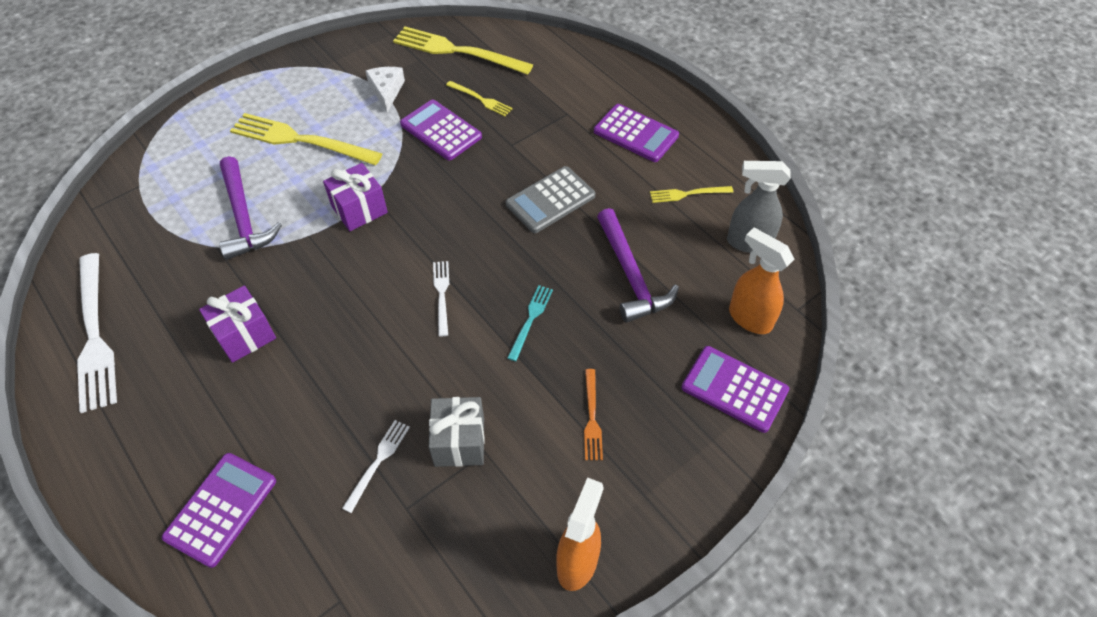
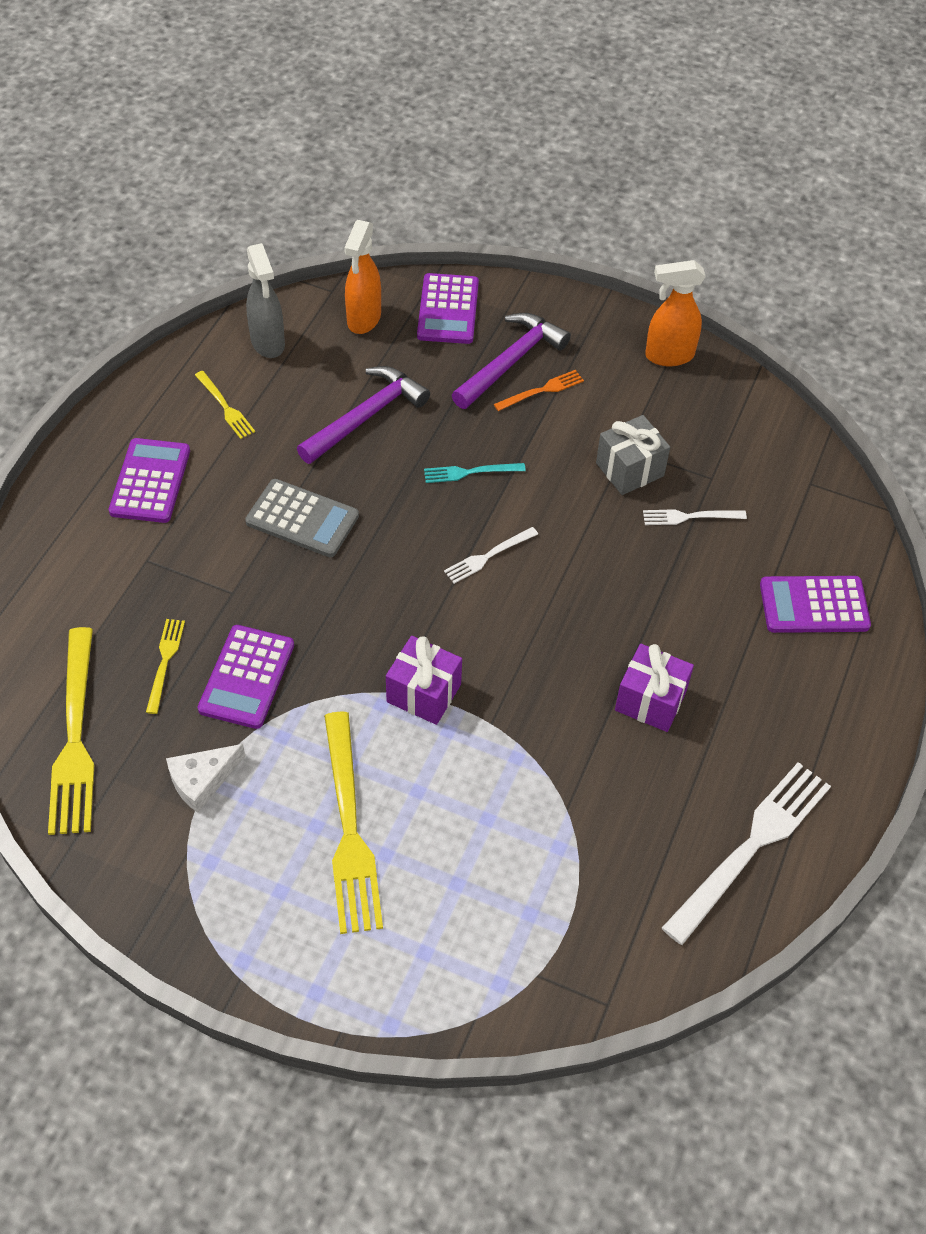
camera: 120 degrees left, 0 degrees up
purple hammer [219,156,282,260] -> purple hammer moved to [452,313,571,409]

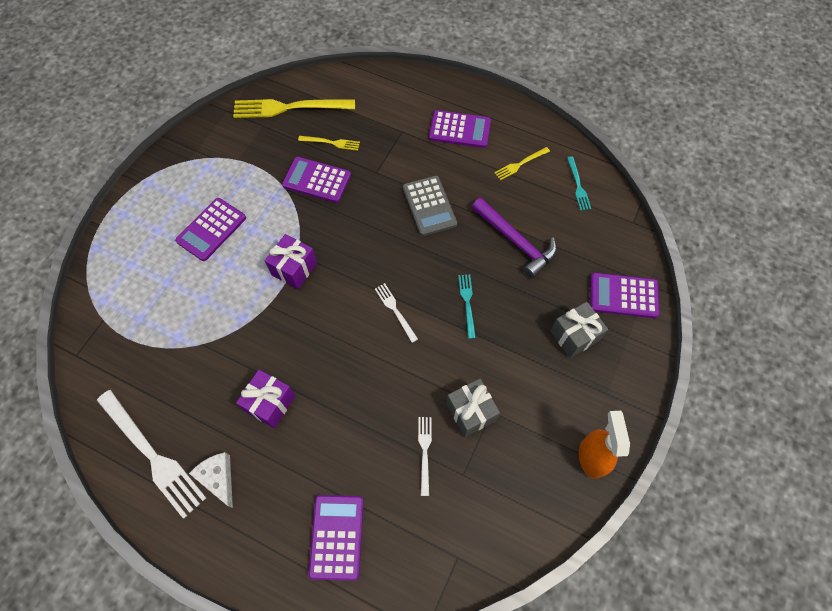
camera: 95 degrees right, 10 degrees up
white cheese [166,744,245,813] -> white cheese moved to [189,452,233,508]
grey calculator [245,479,359,557] -> grey calculator turned 45 degrees counterclockwise [403,176,457,236]
grey spray bottle [246,243,285,358] -> turquoise fork [567,156,591,211]
yellow fork [324,712,383,934] -> purple calculator [175,198,246,261]
orange spray bottle [344,220,381,334] -> none
purple hammer [452,313,571,409] -> grey gift [550,302,608,358]
orange fork [494,370,584,411] -> none

